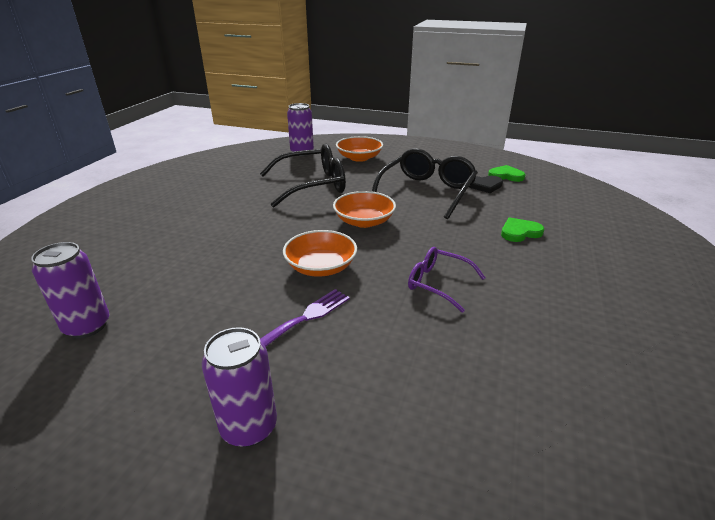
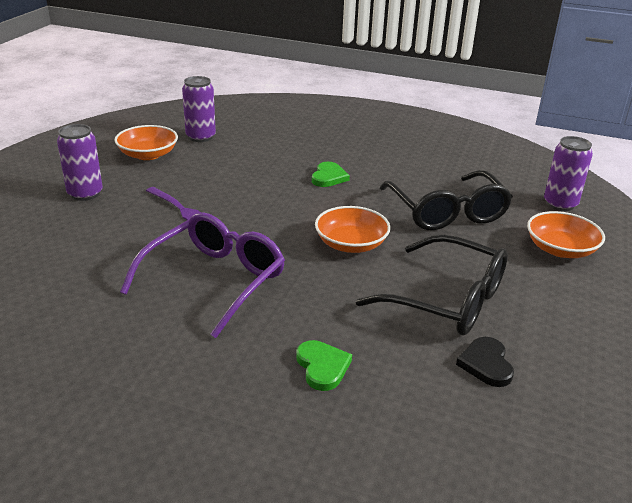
camera: 90 degrees right, 0 degrees up
orange bowl [283,230,357,277] -> orange bowl moved to [115,125,178,160]
purple glasses [408,247,485,313] -> purple glasses [120,212,285,338], size x1.77
green heart [488,165,526,182] -> green heart moved to [312,162,350,187]

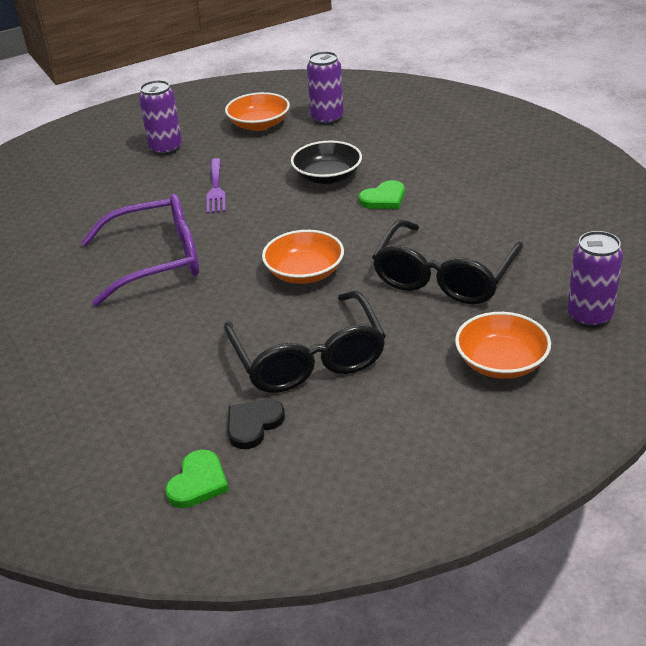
camera: 45 degrees right, 5 degrees up
green heart [296,340,352,391] -> green heart moved to [165,450,229,508]
none -> black bowl [291,141,362,184]

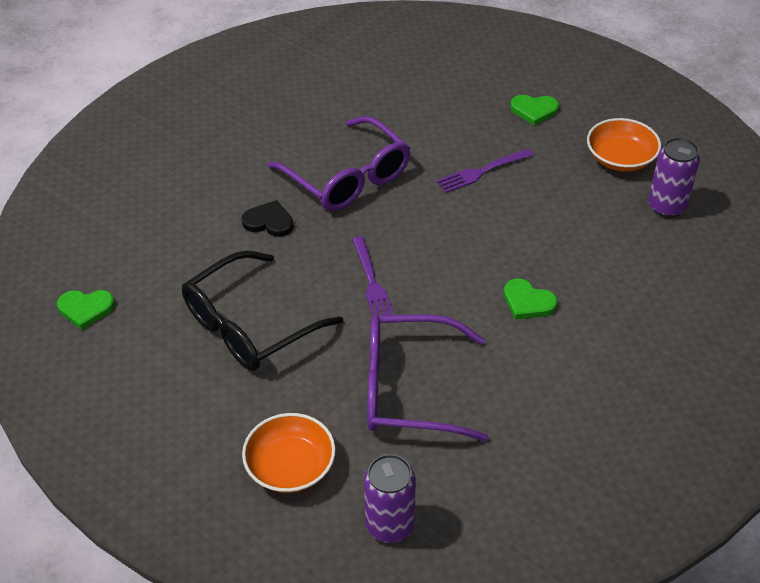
camera: 65 degrees right, 10 degrees up
purple can [139,80,182,155] -> green heart [510,95,559,126]
black heart [228,399,285,449] -> black heart moved to [241,200,293,237]
orange bowl [262,230,344,284] -> purple fork [352,236,394,316]
black bowl [291,141,362,184] -> none
black glasses [372,220,523,305] -> purple glasses [367,315,489,441]

